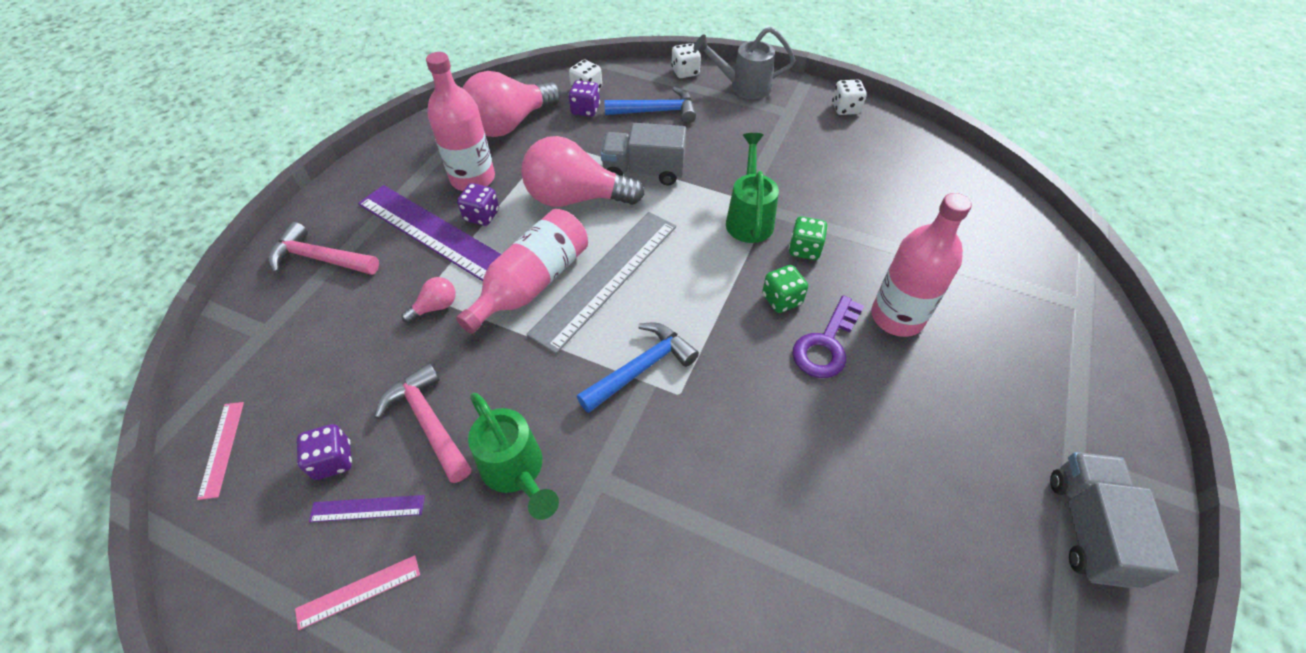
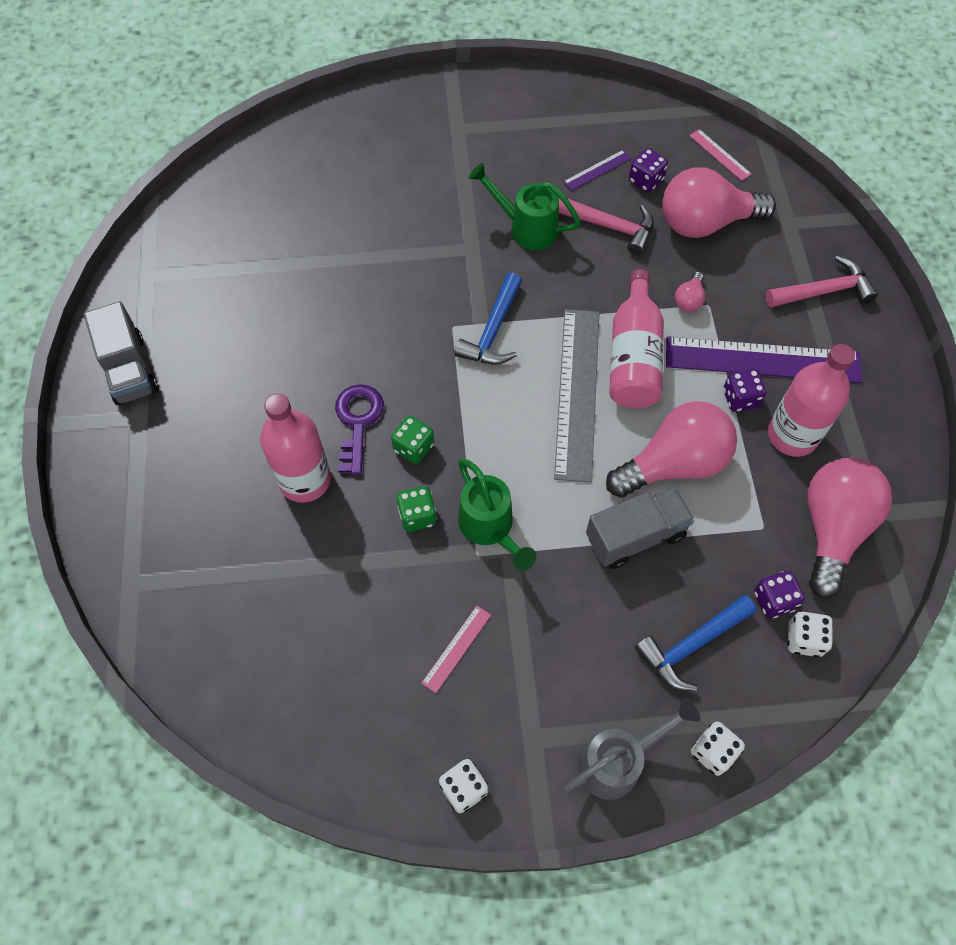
camera: 150 degrees right, 10 degrees up
pink ruler [295,555,420,630] -> pink ruler moved to [422,606,491,693]
none -> pink light bulb [662,167,776,238]

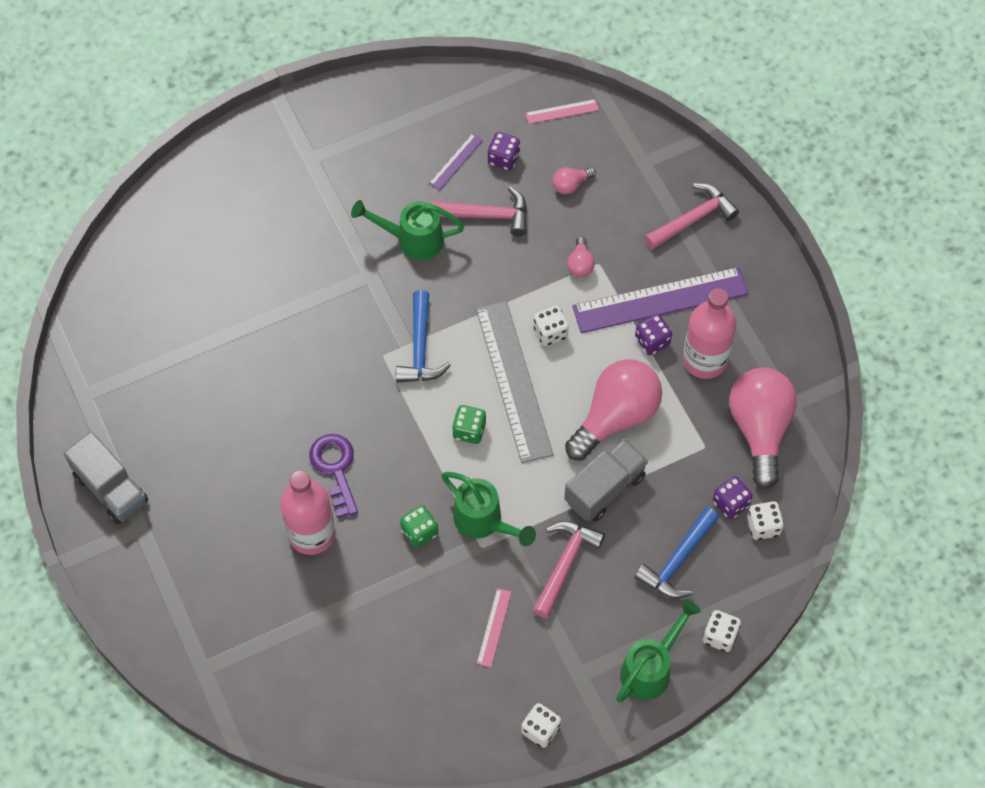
camera: 20 degrees left, 0 degrees up
green dice [391,416,434,464] -> green dice moved to [452,405,486,444]
grey watering can [561,698,700,800] -> green watering can [616,599,701,703]
pink bottle [609,269,664,409] -> white dice [534,306,569,346]
pink light bulb [662,167,776,238] -> pink light bulb [552,167,596,194], size x0.43
pink ruler [689,129,751,181] -> pink ruler turned 45 degrees counterclockwise [525,99,599,124]
none -> pink hammer [533,521,605,618]

